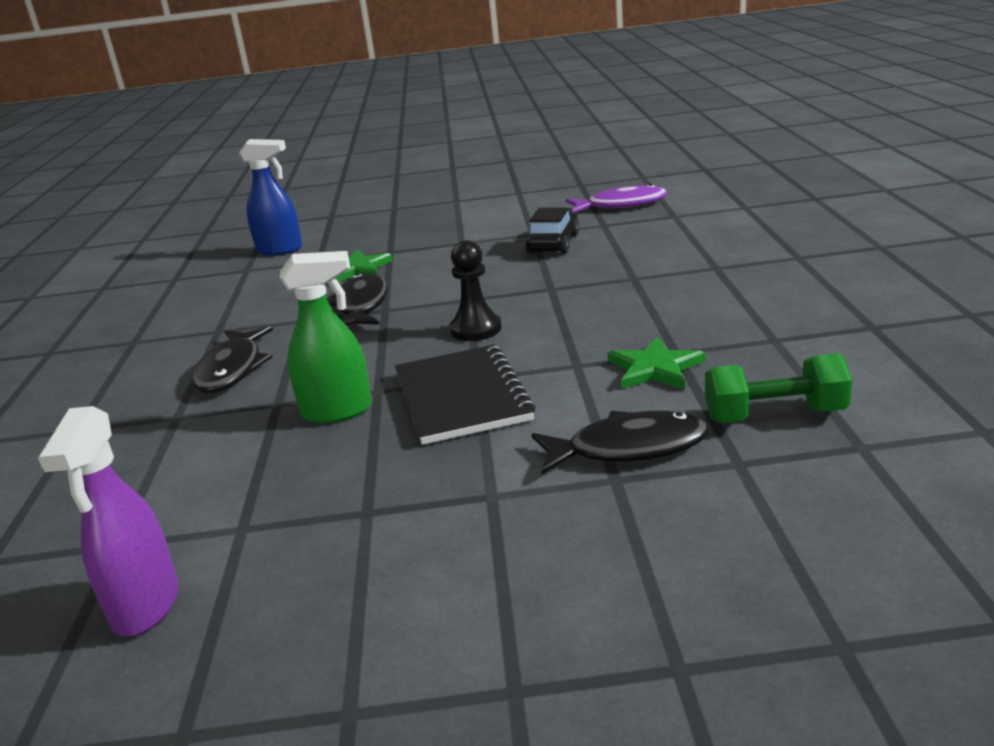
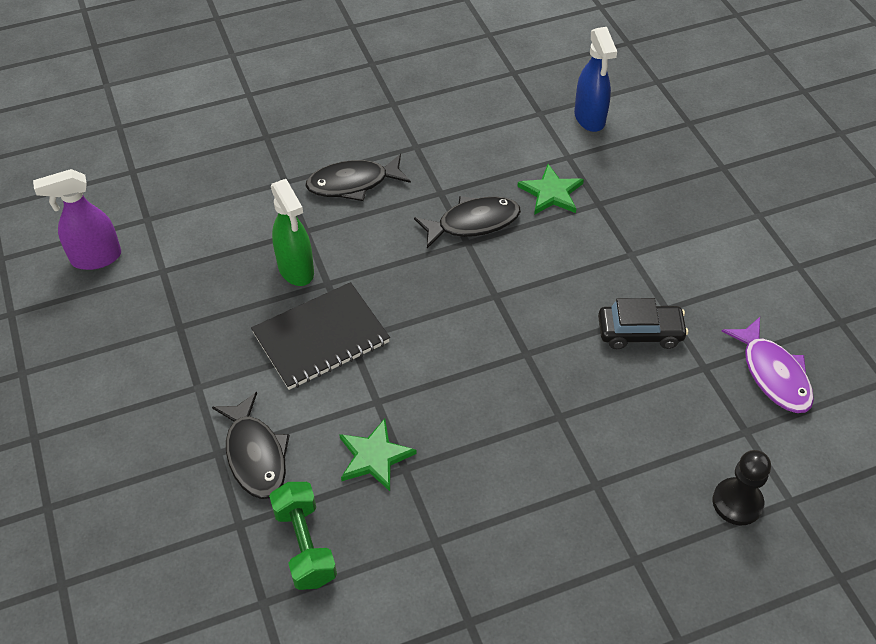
camera: 70 degrees right, 25 degrees up
black pawn [450,240,502,341] -> black pawn moved to [713,450,771,525]

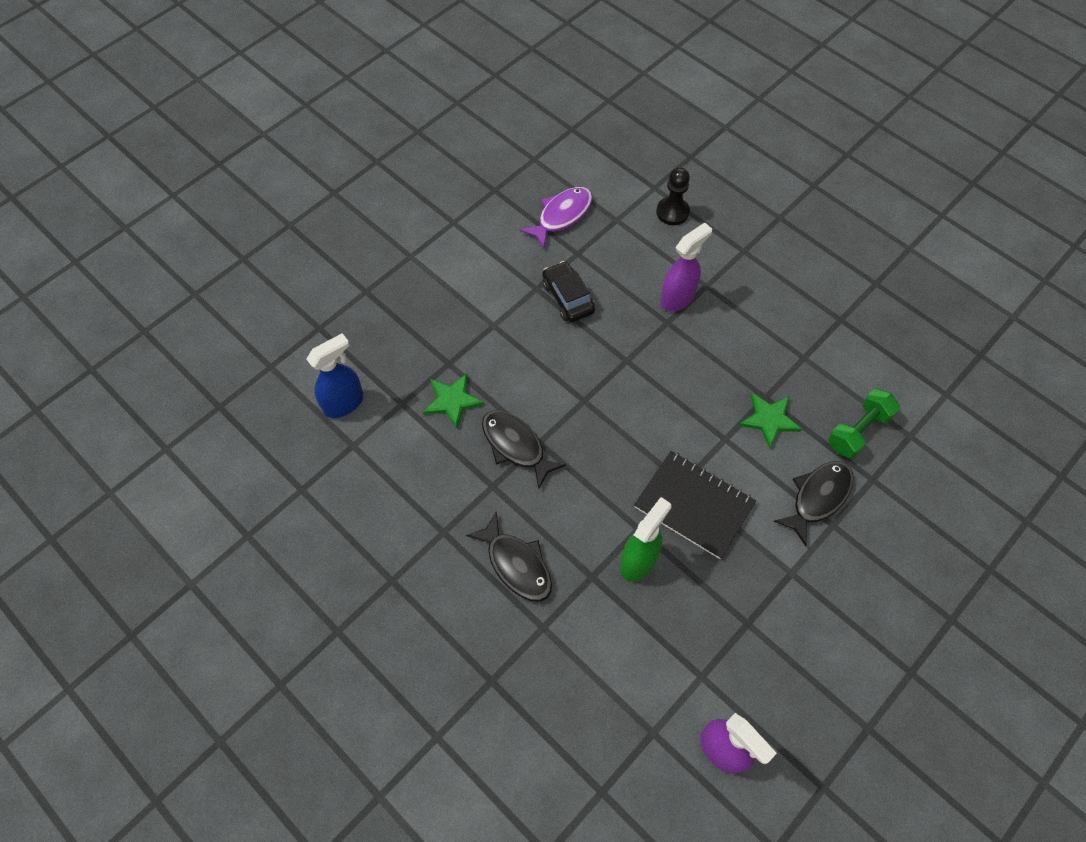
camera: 115 degrees left, 10 degrees up
none -> purple spray bottle [660,223,712,311]

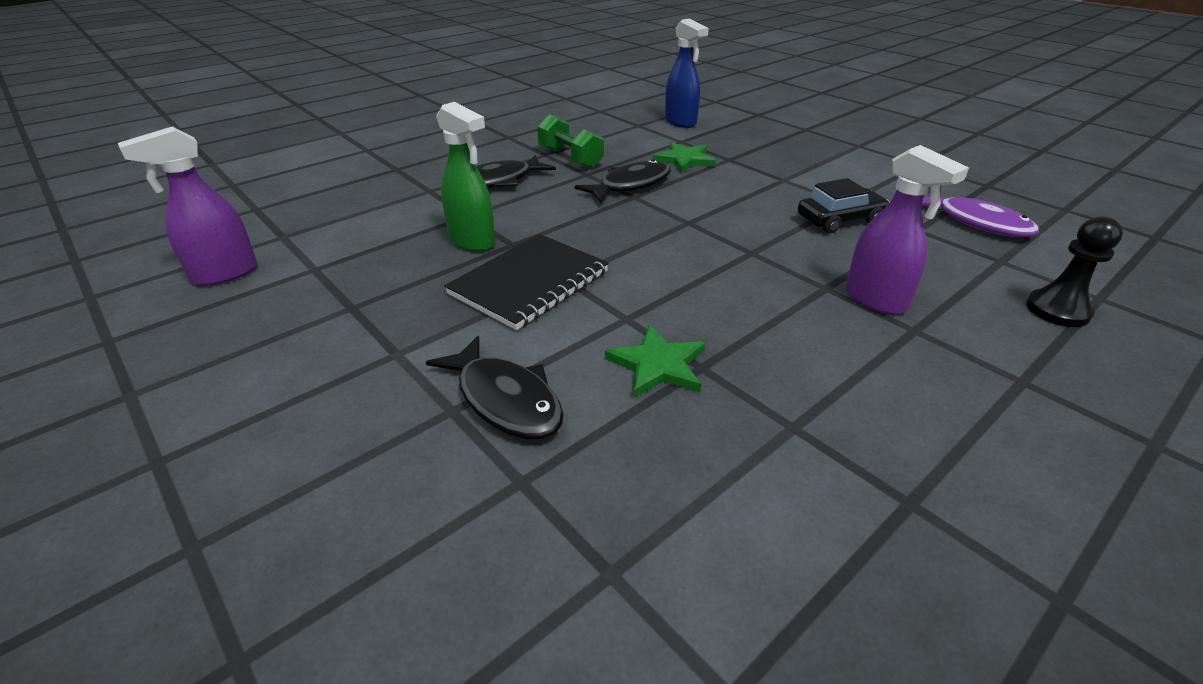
camera: 95 degrees right, 25 degrees down
green dumbbell [828,388,900,459] -> green dumbbell moved to [537,114,604,169]

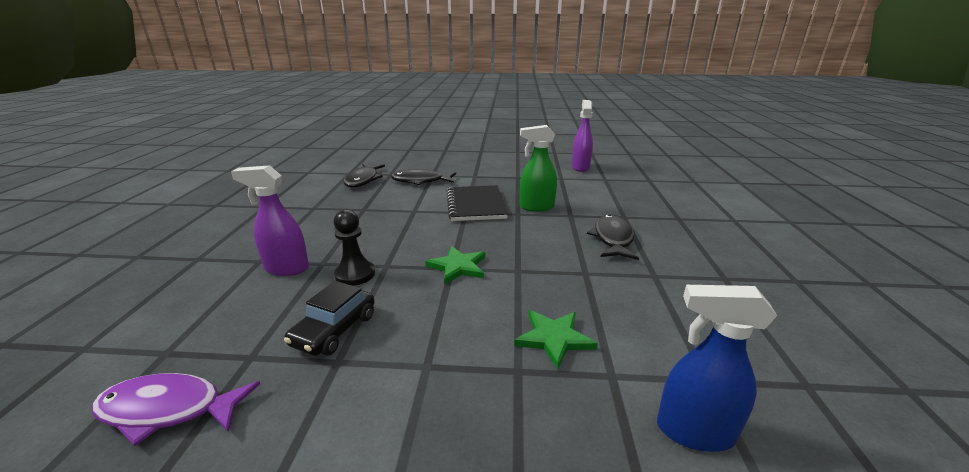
camera: 135 degrees right, 10 degrees down
green dumbbell [537,114,604,169] -> none
black fish [575,159,671,203] -> black fish moved to [343,164,385,187]
green star [605,325,705,398] -> green star moved to [425,246,485,284]
black pawn [1026,216,1123,327] -> black pawn moved to [333,210,375,286]

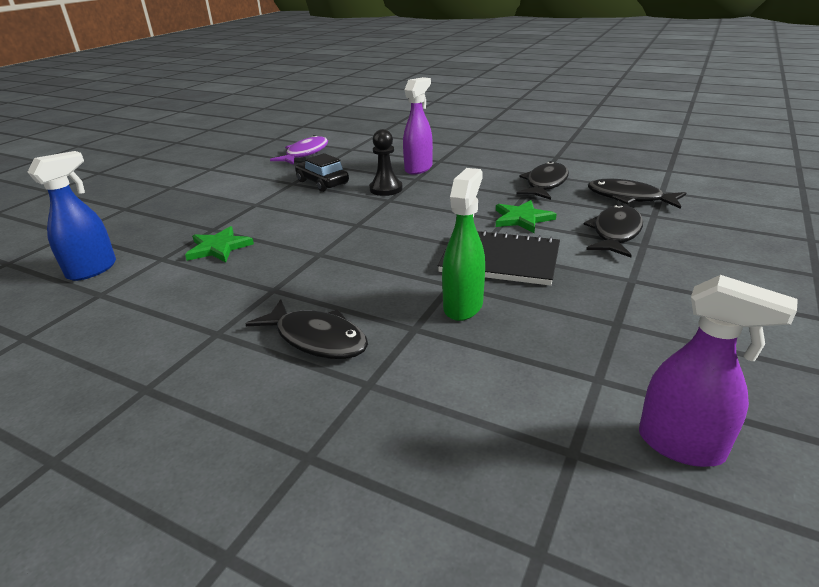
camera: 115 degrees right, 5 degrees up
green star [425,246,485,284] -> green star moved to [496,200,557,233]
none -> black fish [516,161,569,200]

